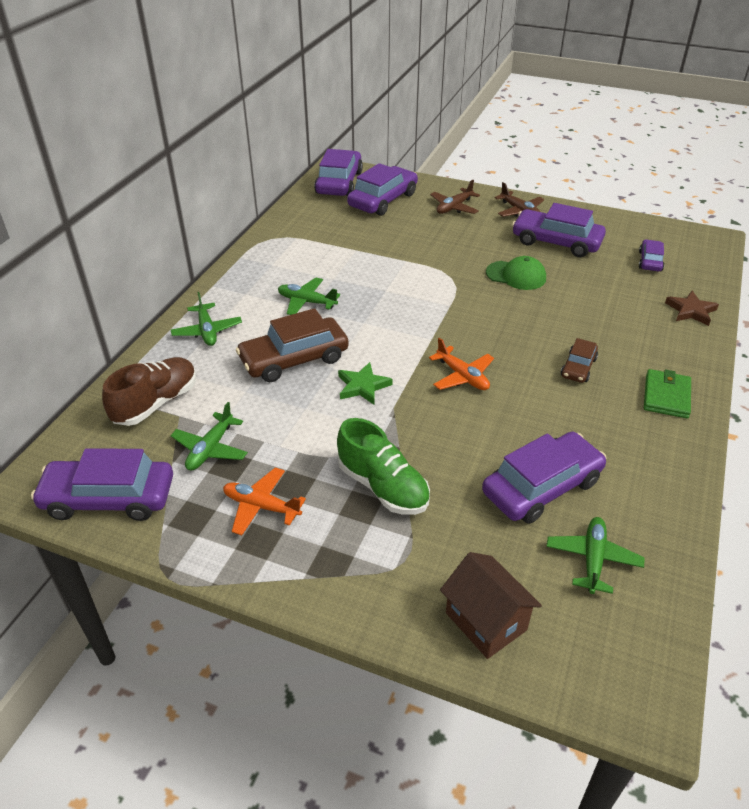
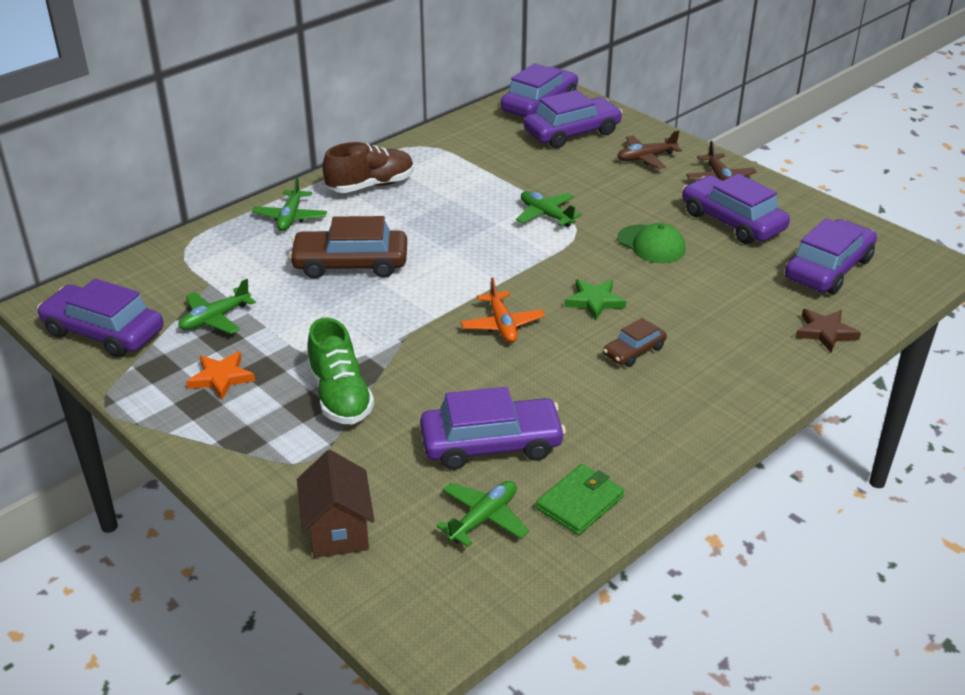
camera: 25 degrees right, 5 degrees down
brown shoe [102,357,196,426] -> brown shoe moved to [323,142,414,193]
orange plane [223,467,306,536] -> orange star [186,351,255,400]
green plane [278,277,340,315] -> green plane moved to [516,191,582,227]
green star [338,362,393,405] -> green star moved to [564,279,626,320]
purple car [639,240,664,271] -> purple car [785,218,877,294], size x1.87
green wallet [644,369,691,419] -> green wallet moved to [536,464,624,536]

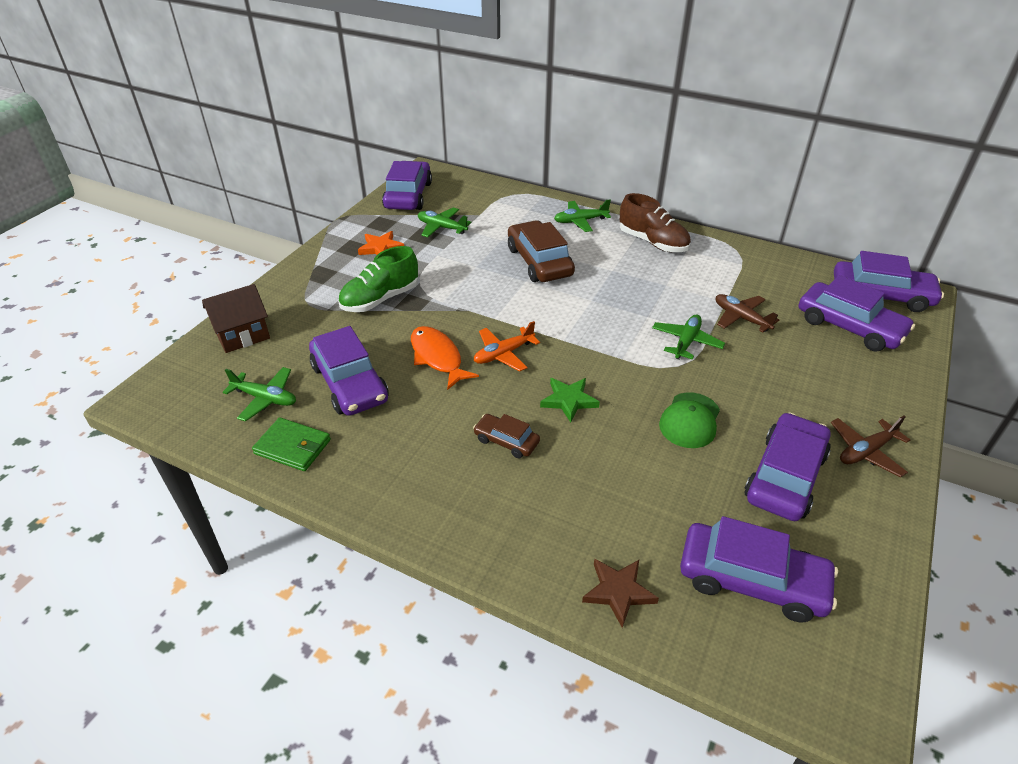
camera: 70 degrees right, 5 degrees up
brown plane [617,130,682,169] -> brown plane moved to [716,294,779,332]
none -> orange fish [411,326,479,390]

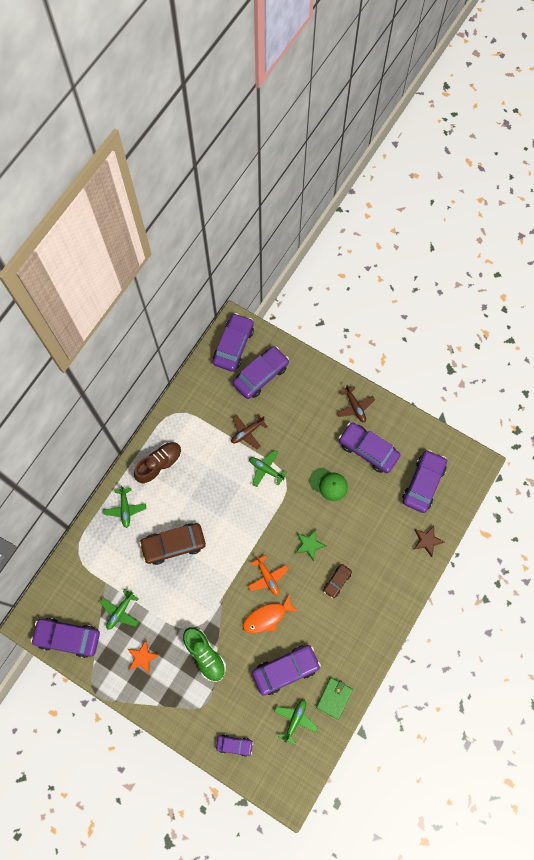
camera: 85 degrees left, 30 degrees up
brown house [202,284,270,353] -> purple car [216,734,253,757]

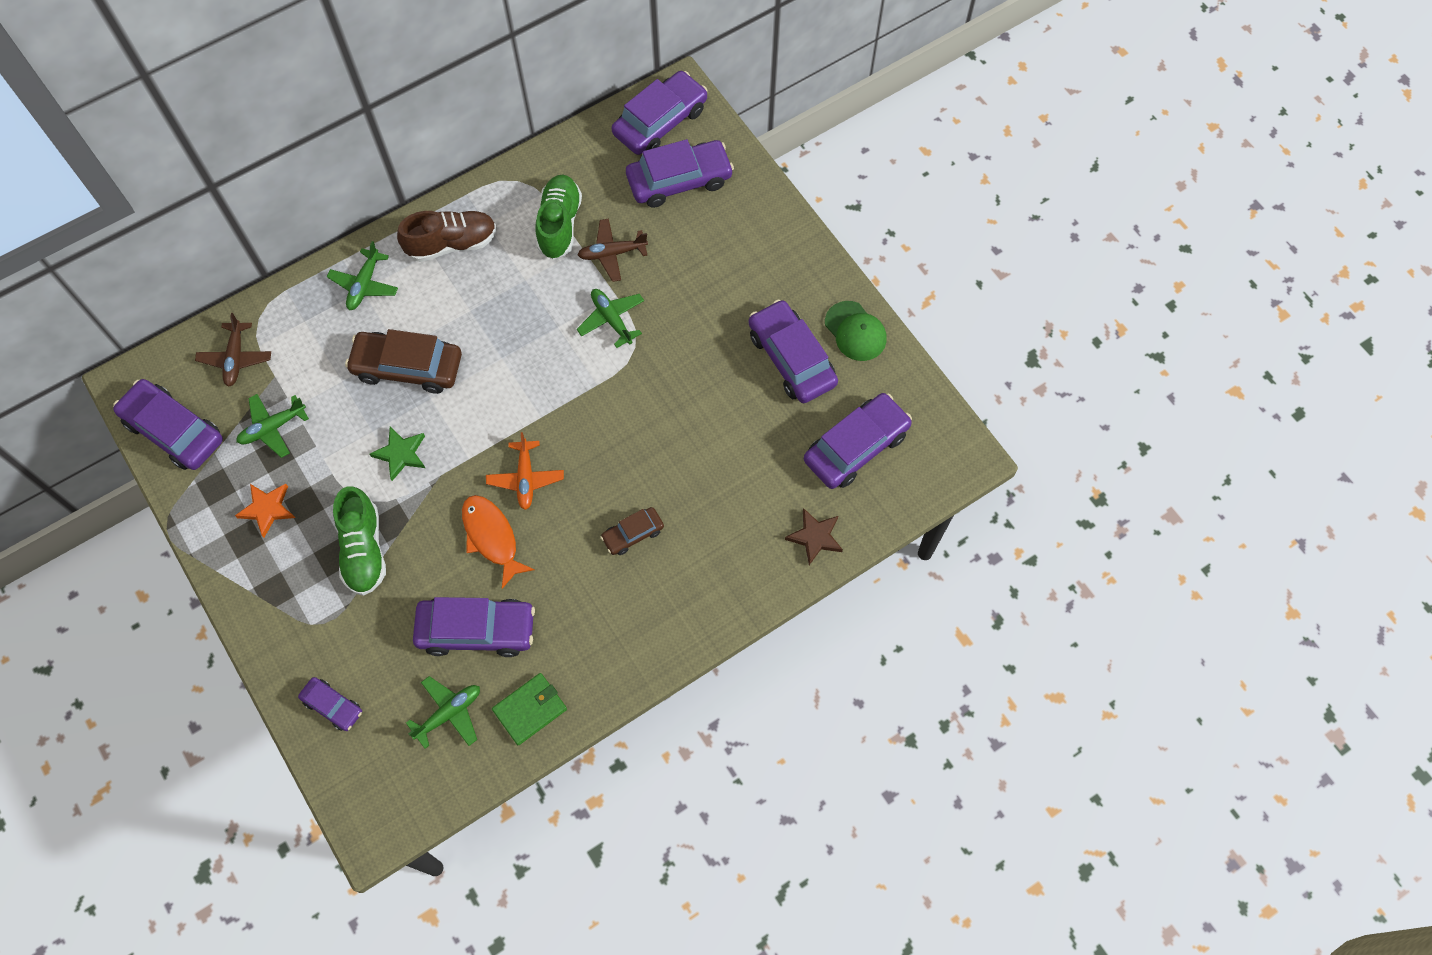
camera: 25 degrees right, 5 degrees down
orange fish [243,594,299,633] -> orange fish turned 60 degrees clockwise [462,495,535,589]
green star [296,530,326,561] -> green star moved to [370,427,425,481]
green cap [309,468,348,501] -> green cap moved to [825,301,886,361]
brown plane [337,385,375,422] -> brown plane moved to [195,313,271,387]
none -> green shoe [536,175,582,259]

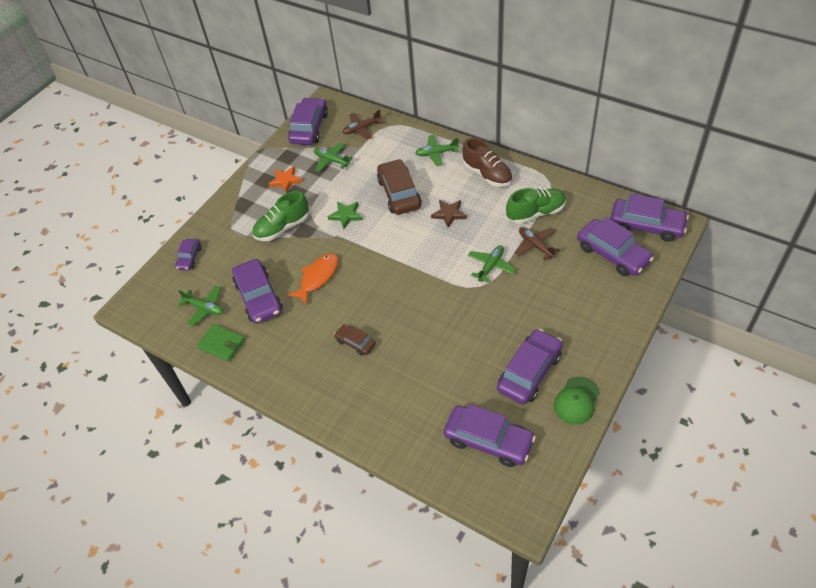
camera: 70 degrees right, 15 degrees down
orange plane [486,432,564,510] -> none
brown star [785,508,843,565] -> brown star moved to [431,200,467,228]

